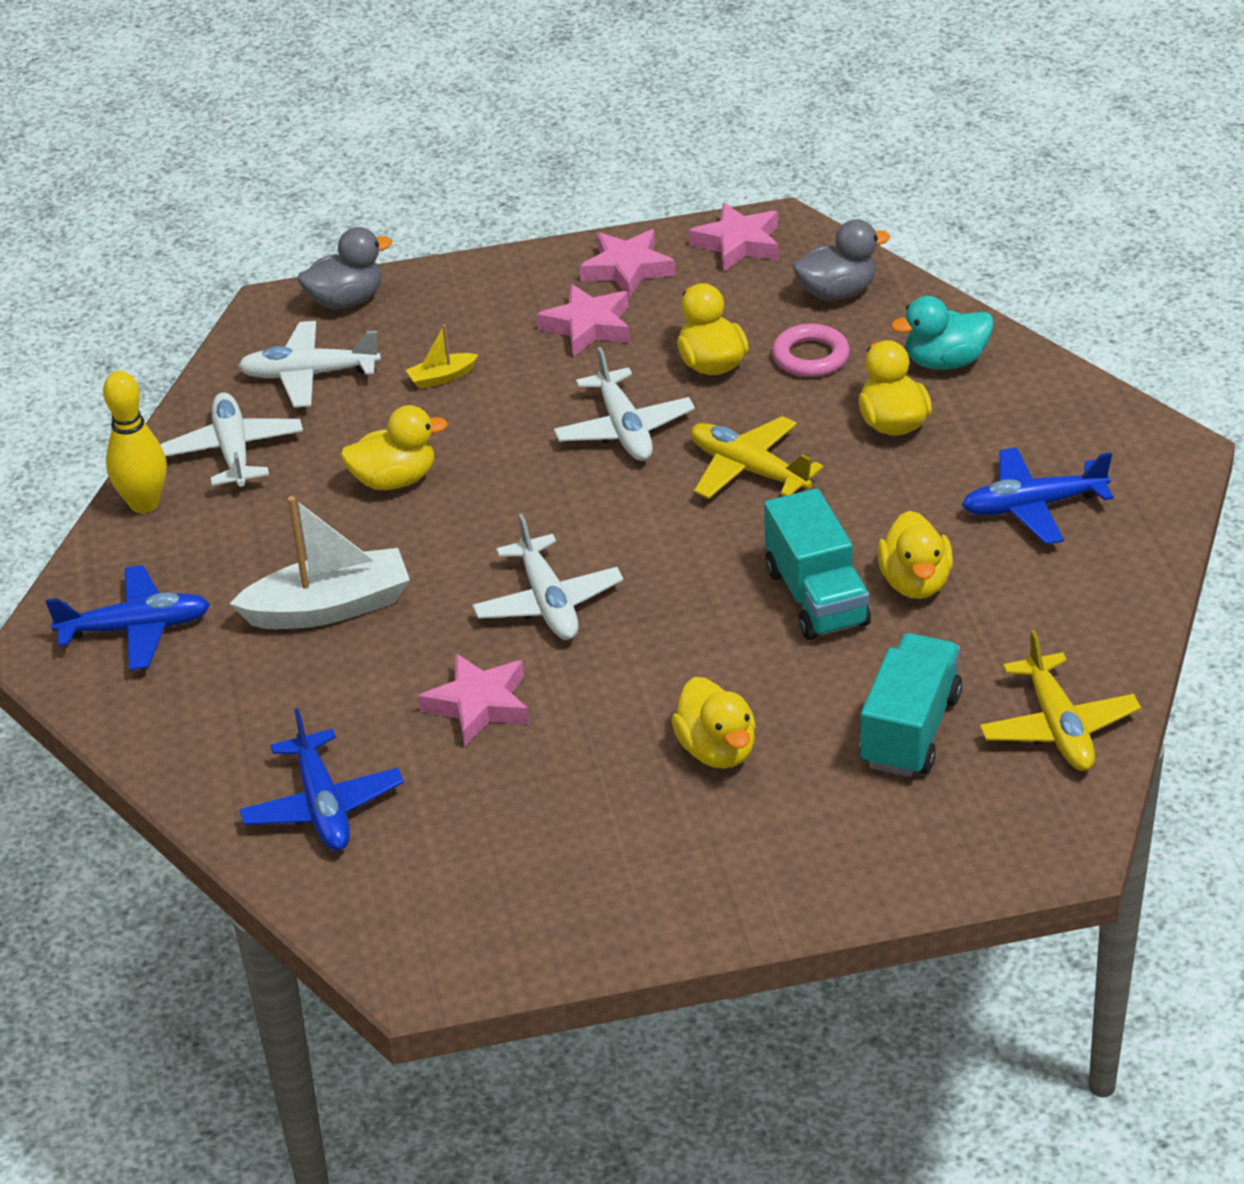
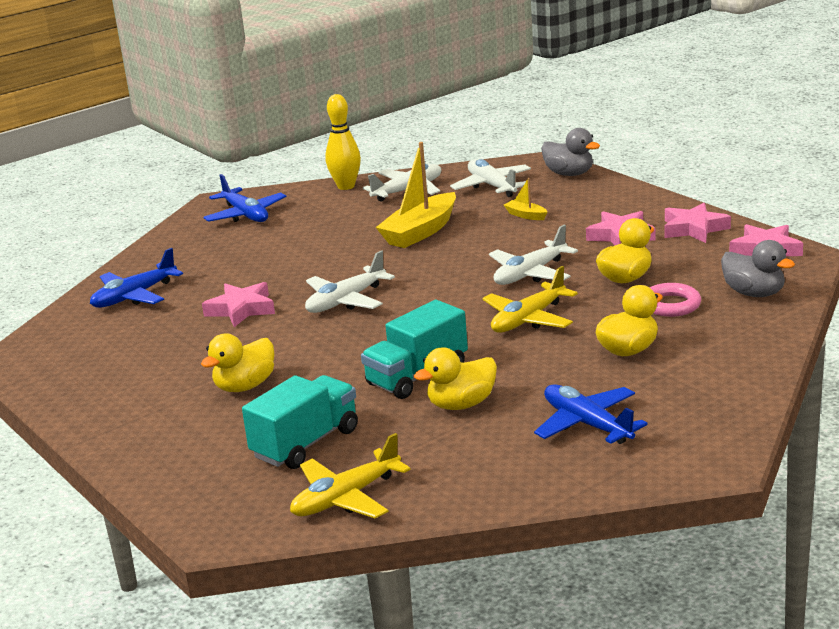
camera: 65 degrees right, 15 degrees down
white boat [230,496,410,629] -> none
yellow duck [341,405,448,490] -> yellow boat [376,142,456,248]
yellow plane [690,416,823,499] -> yellow plane turned 150 degrees counterclockwise [483,266,578,333]
turquoise truck [859,633,962,777] -> turquoise truck turned 45 degrees counterclockwise [242,375,358,469]
turquoise duck [891,296,994,370] -> none

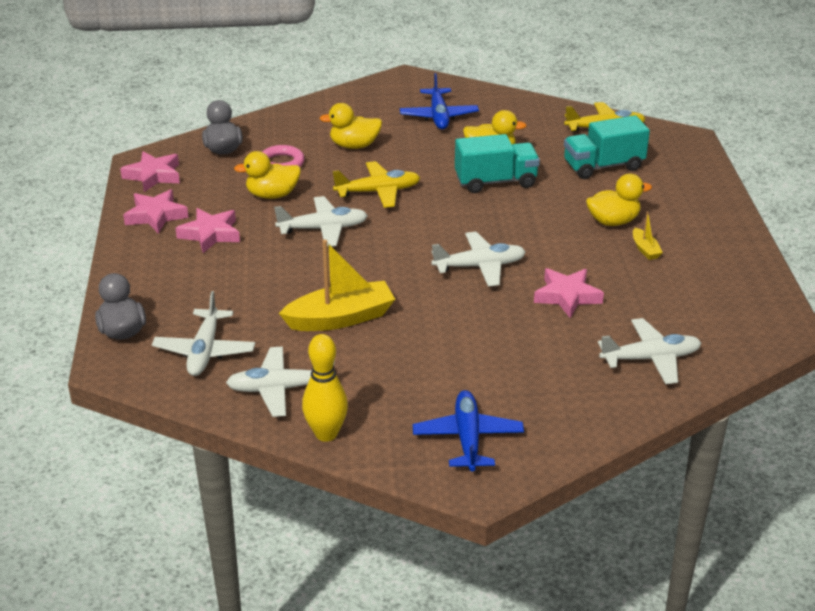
camera: 150 degrees left, 10 degrees up
blue plane [90,248,183,308] -> white plane [598,318,701,384]
yellow boat [504,178,547,220] -> yellow boat moved to [633,212,663,260]

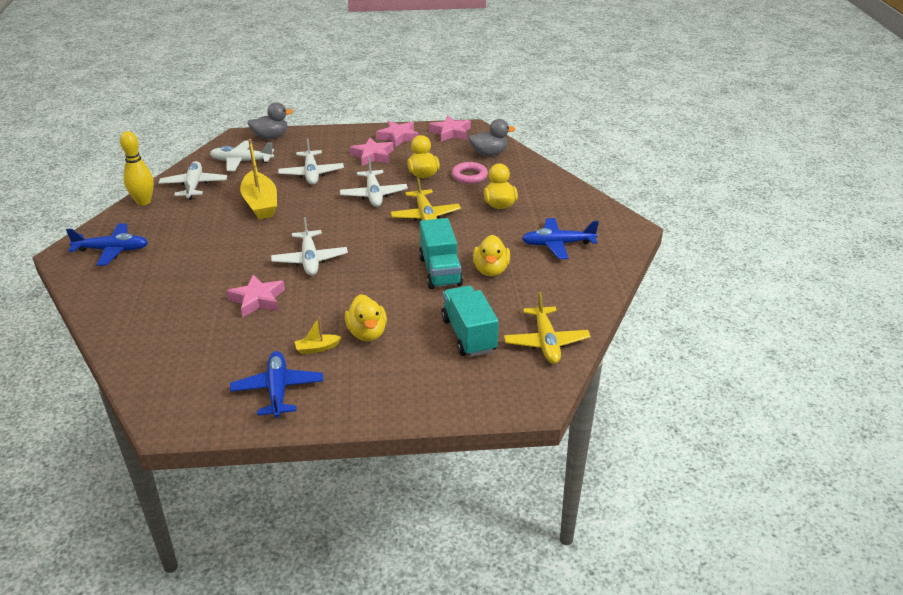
camera: 90 degrees right, 0 degrees up
white plane [598,318,701,384] -> white plane moved to [278,138,344,185]
none -> blue plane [230,351,323,418]

